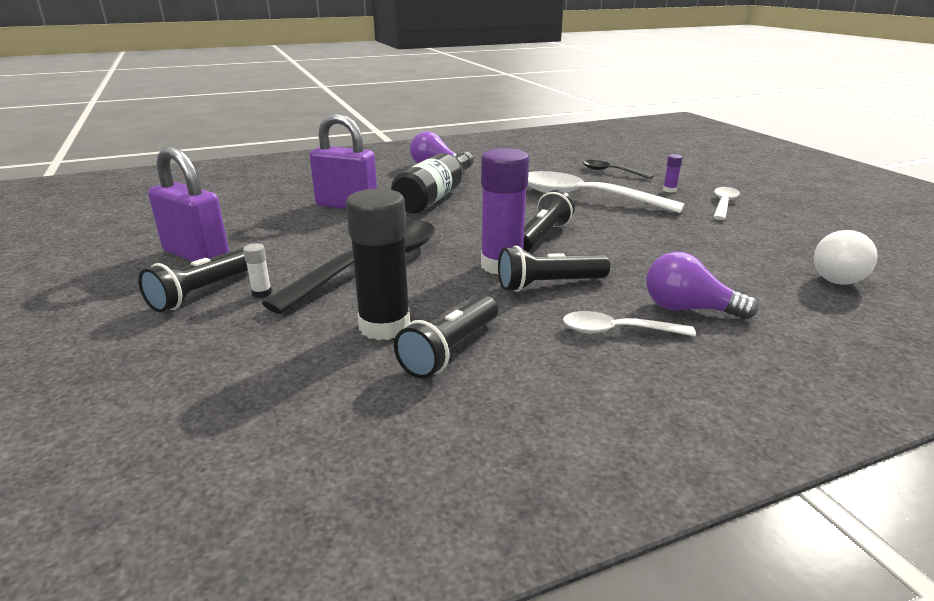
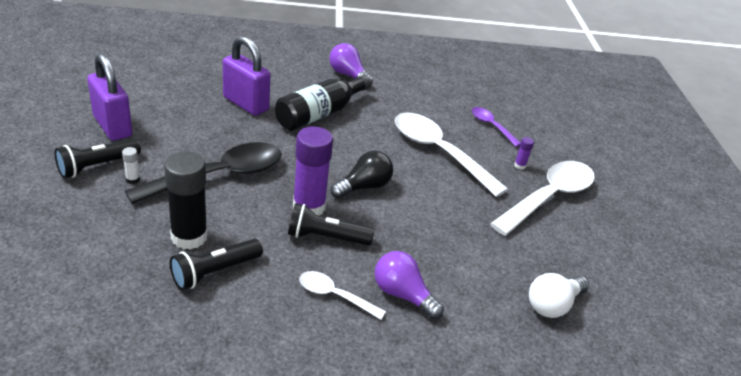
camera: 15 degrees right, 10 degrees up
black flashlight [523,190,575,252] -> black light bulb [330,151,393,198]
black spoon [582,160,654,179] -> purple spoon [472,107,520,147]
white spoon [713,187,740,220] -> white spoon [490,161,595,236], size x1.98

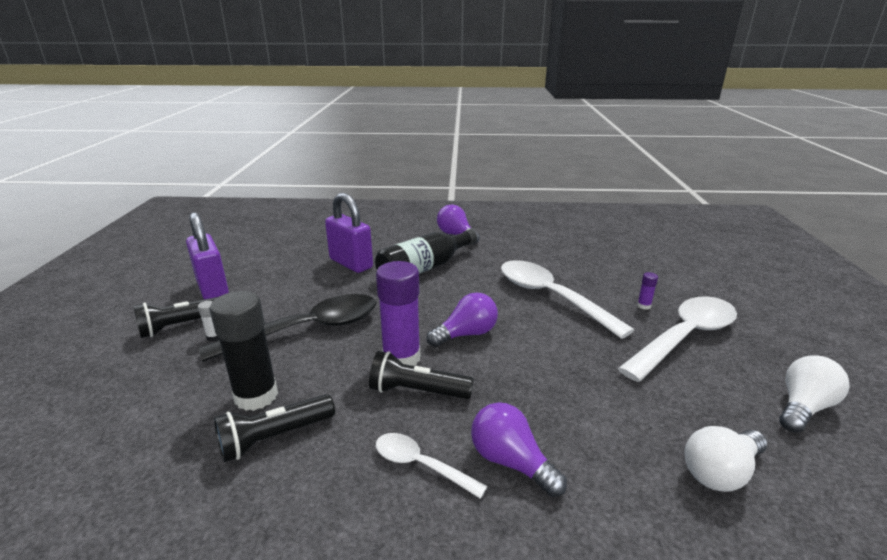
camera: 10 degrees right, 10 degrees down
black light bulb [330,151,393,198] -> purple light bulb [427,292,498,347]
purple spoon [472,107,520,147] -> none
none -> white light bulb [779,355,850,433]

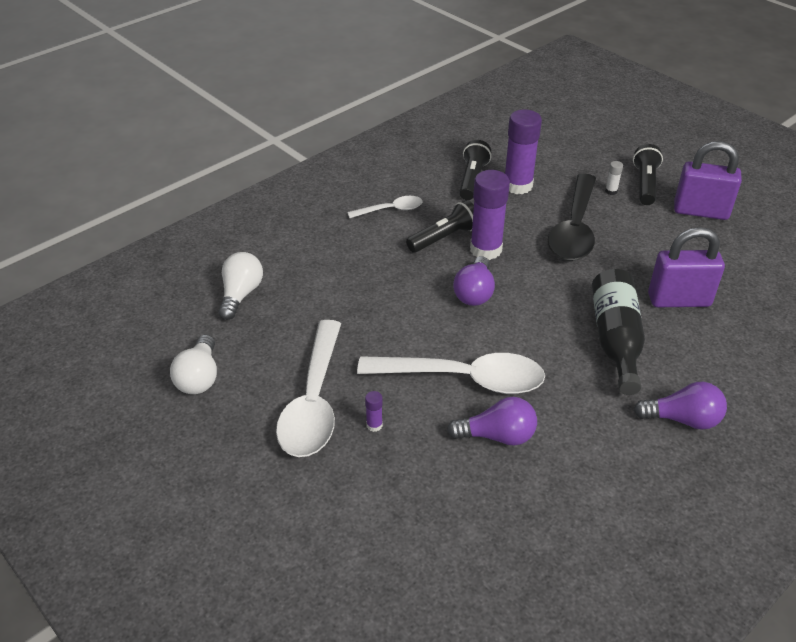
camera: 135 degrees right, 15 degrees up
black glue stick [210,291,278,411] -> purple glue stick [505,109,542,194]
purple light bulb [471,402,567,497] -> purple light bulb moved to [447,397,537,446]

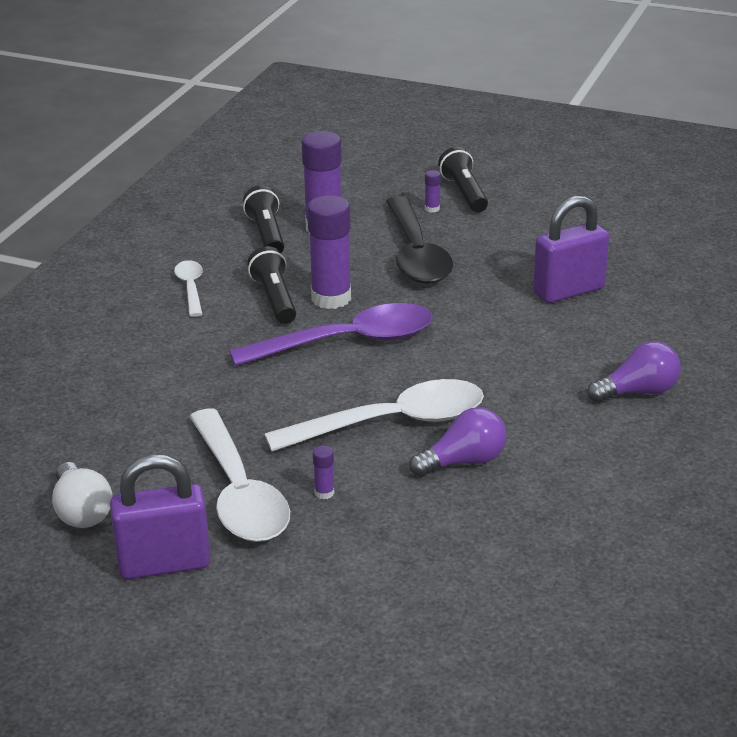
camera: 25 degrees left, 10 degrees down
white light bulb [219,252,263,320] -> none
white spoon [348,196,422,218] -> white spoon turned 60 degrees counterclockwise [174,260,203,317]
black flashlight [406,200,474,253] -> black flashlight turned 45 degrees counterclockwise [247,246,296,324]
purple light bulb [453,256,495,306] -> purple spoon [229,303,433,366]
black bottle [592,269,645,395] -> none
white glue stick [605,161,623,195] -> purple glue stick [425,170,441,213]
purple padlock [674,141,742,220] -> purple padlock moved to [110,455,210,579]

